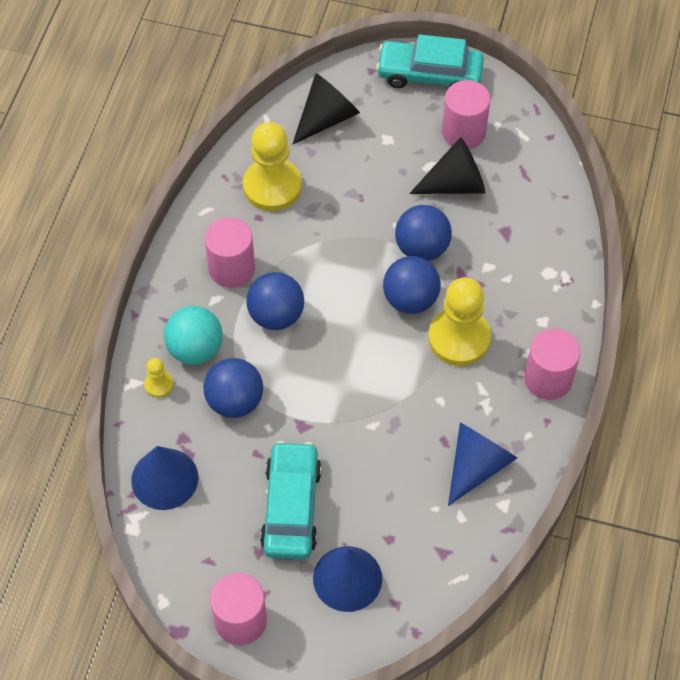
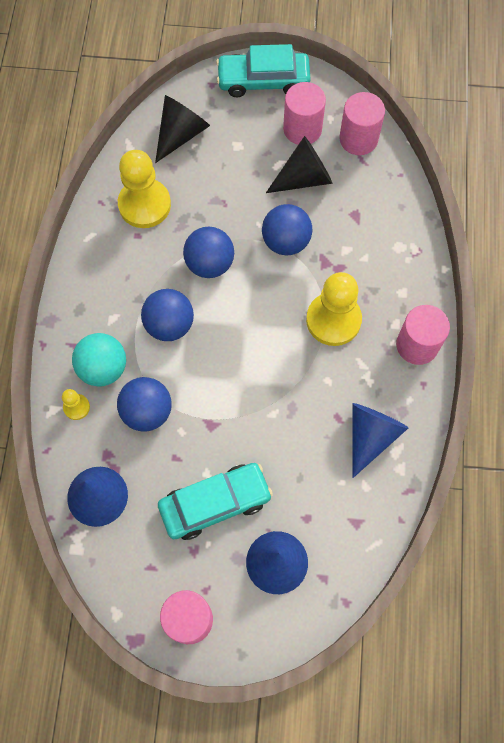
camera: 10 degrees left, 10 degrees up
pink cylinder [205,217,255,288] -> pink cylinder moved to [339,92,385,155]
turquoise car [260,441,322,559] -> turquoise car turned 75 degrees clockwise [158,463,273,540]
blue ball [383,256,441,314] -> blue ball moved to [183,227,234,278]

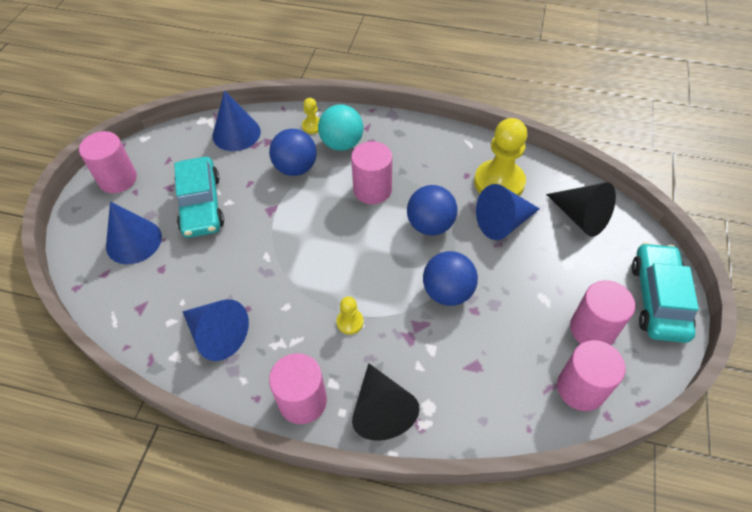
camera: 100 degrees right, 15 degrees down
blue ball [141,289,194,341] -> pink cylinder [351,141,392,204]
black cone [266,136,332,193] -> black cone moved to [352,363,420,441]
yellow pawn [306,272,362,346] -> yellow pawn [336,297,364,335], size x0.46
none -> blue cone [476,184,540,240]

